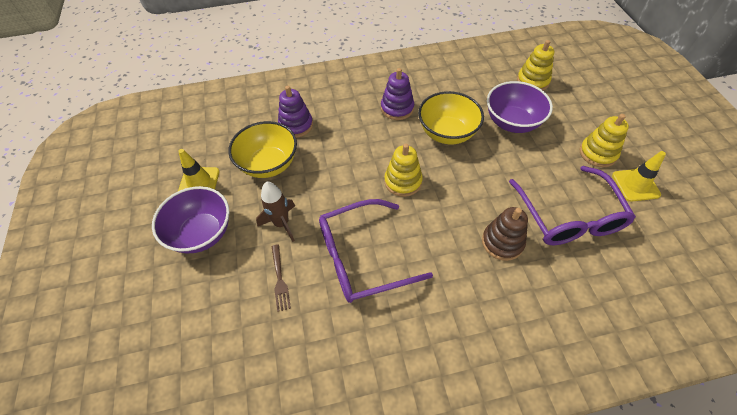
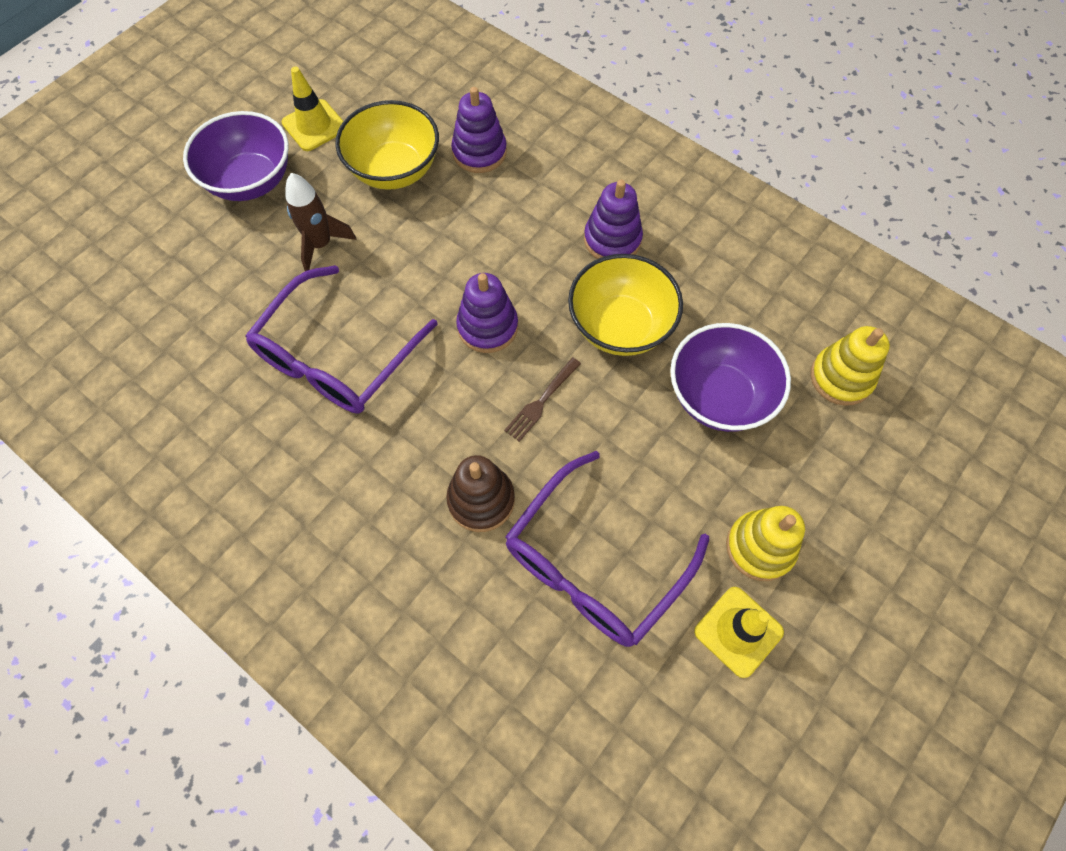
camera: 50 degrees right, 10 degrees up
brown fork [271,244,291,312] -> brown fork moved to [504,358,581,442]
purple glasses [319,199,433,303] -> purple glasses turned 90 degrees counterclockwise [245,265,438,414]
yellow stacking toy [384,144,423,197] -> purple stacking toy [456,273,518,353]

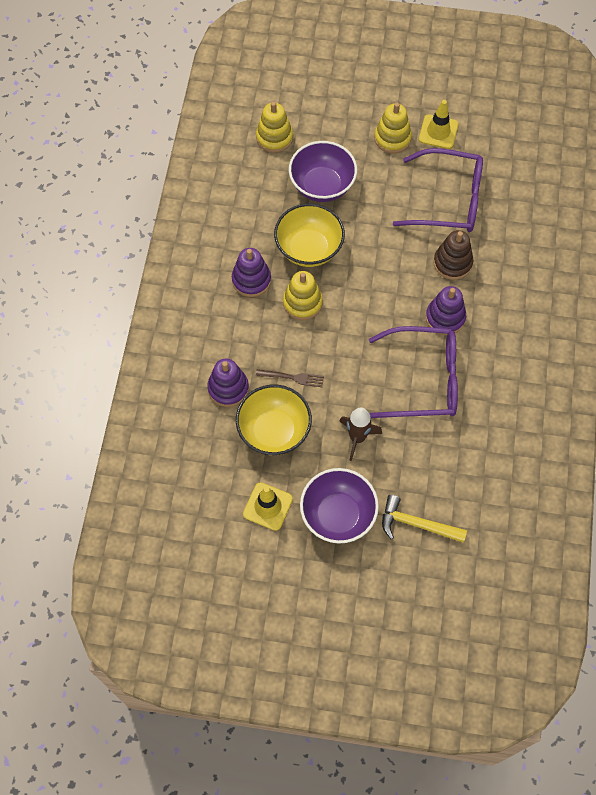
camera: 120 degrees left, 0 degrees up
purple stacking toy [456,273,518,353] -> purple stacking toy moved to [426,286,466,335]
brown fork [504,358,581,442] -> brown fork moved to [256,369,324,387]
none -> yellow stacking toy [283,271,323,320]
none -> yellow hammer [382,495,467,543]

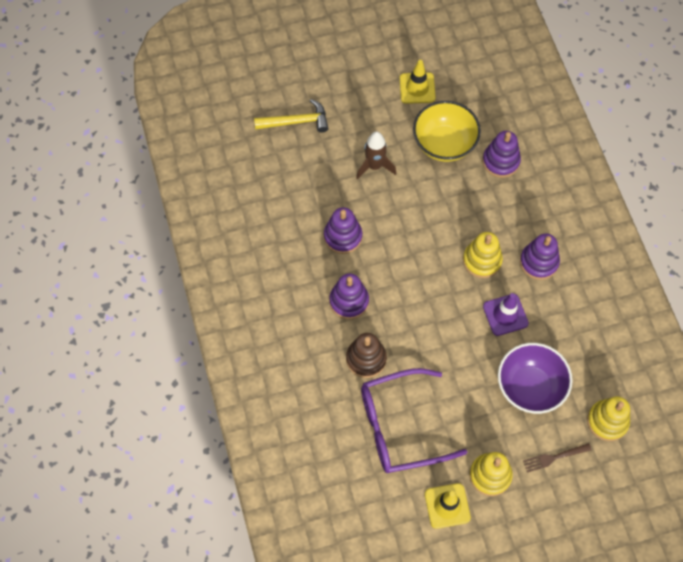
camera: 155 degrees right, 0 degrees up
brown fork [256,369,324,387] -> brown fork moved to [523,443,592,473]
yellow bowl [274,203,345,267] -> purple traffic cone [483,293,529,336]
purple bowl [300,468,379,544] -> none
purple glasses [369,326,458,418] -> purple stacking toy [324,207,362,254]

